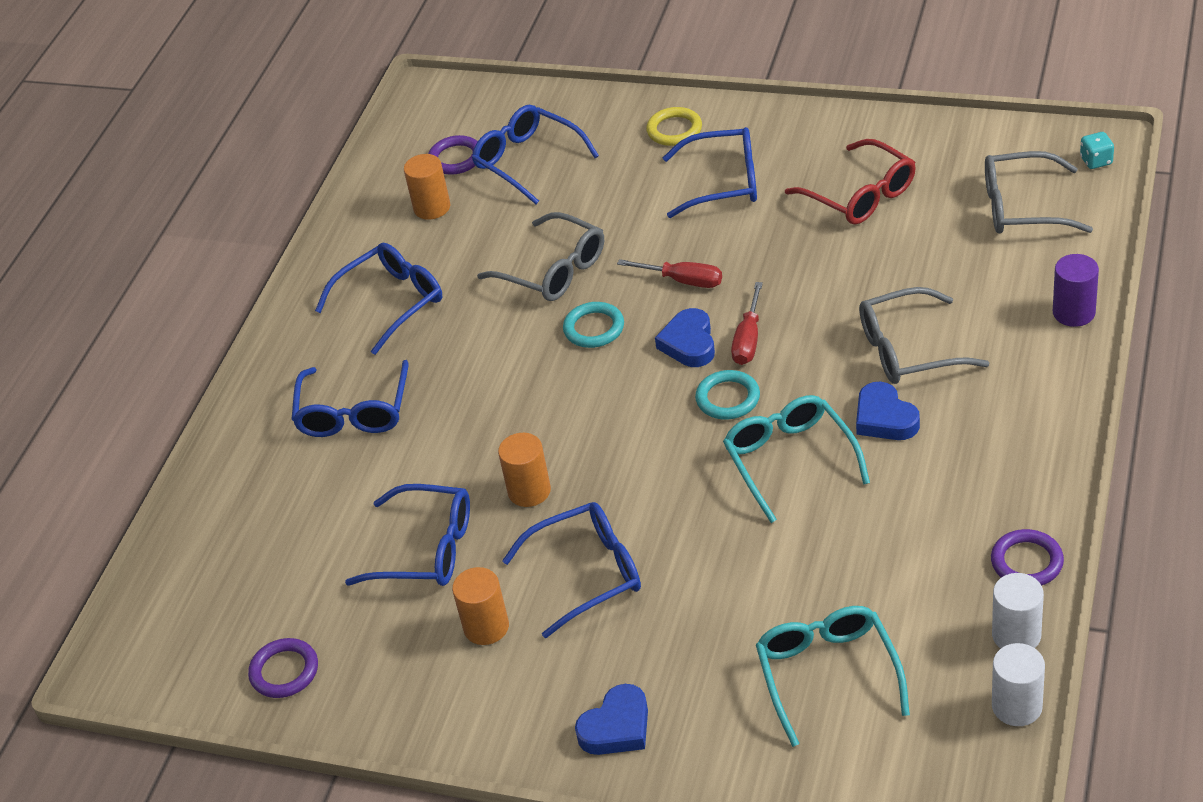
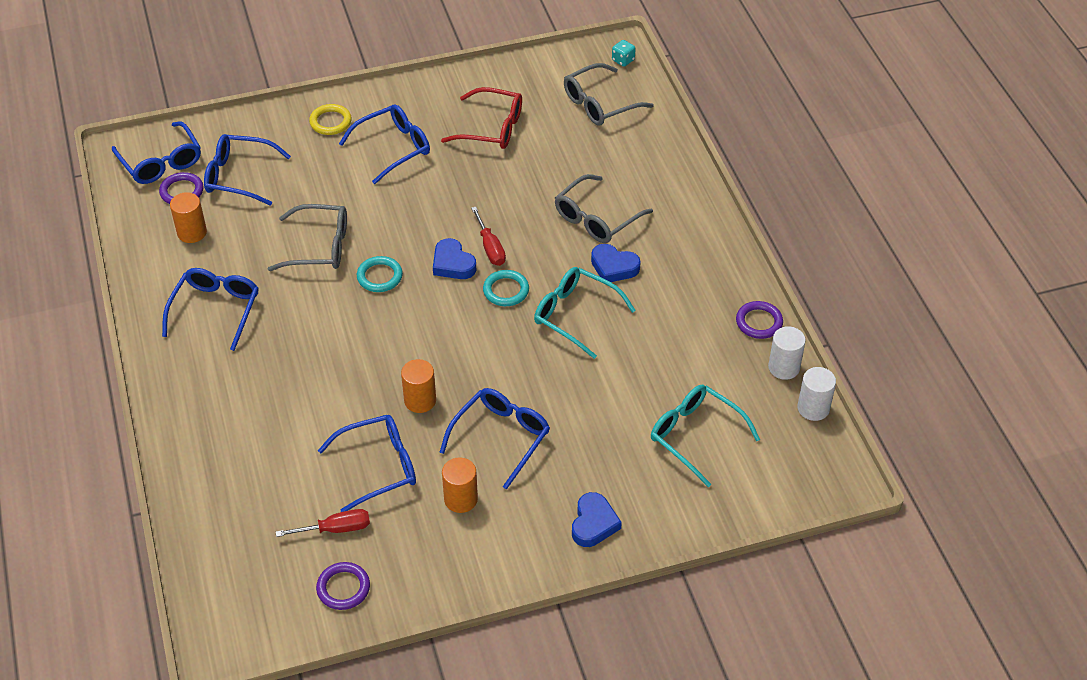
camera: 40 degrees left, 5 degrees up
blue glasses [291,360,409,437] -> blue glasses moved to [112,121,201,184]
red screwdriver [617,259,722,288] -> red screwdriver moved to [276,509,370,537]
purple cylinder [1053,254,1099,327] -> none

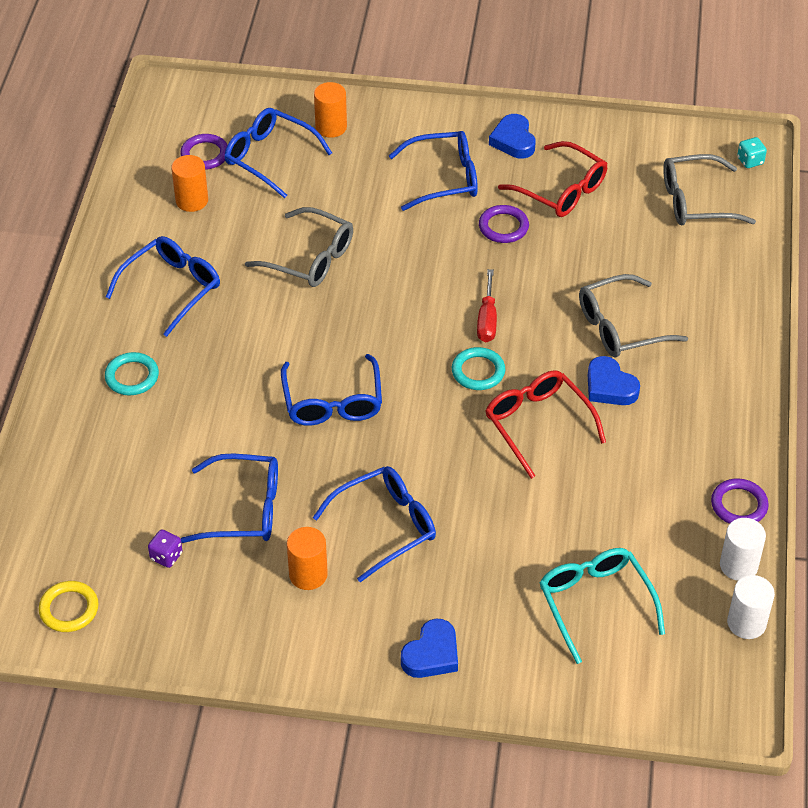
camera: 25 degrees right, 0 degrees up
blue glasses [112,121,201,184] -> blue glasses moved to [281,354,382,426]
red screwdriver [276,509,370,537] -> purple dice [148,530,183,568]
yellow ring [309,104,352,135] -> yellow ring moved to [39,581,98,632]
purple ring [316,562,370,610] -> purple ring moved to [479,205,529,243]
turquoise ring [357,256,403,292] -> turquoise ring moved to [105,352,159,395]
orange cylinder [401,359,436,413] -> orange cylinder moved to [314,82,347,138]
blue heart [433,238,476,279] -> blue heart moved to [489,114,536,159]
turquoise glasses [534,267,636,359] -> red glasses [486,370,606,479]

